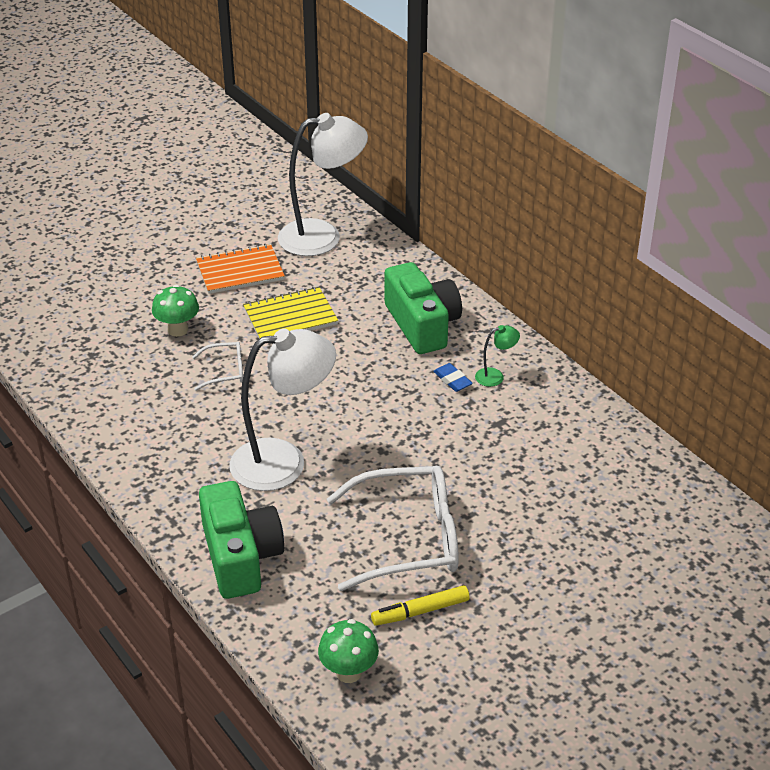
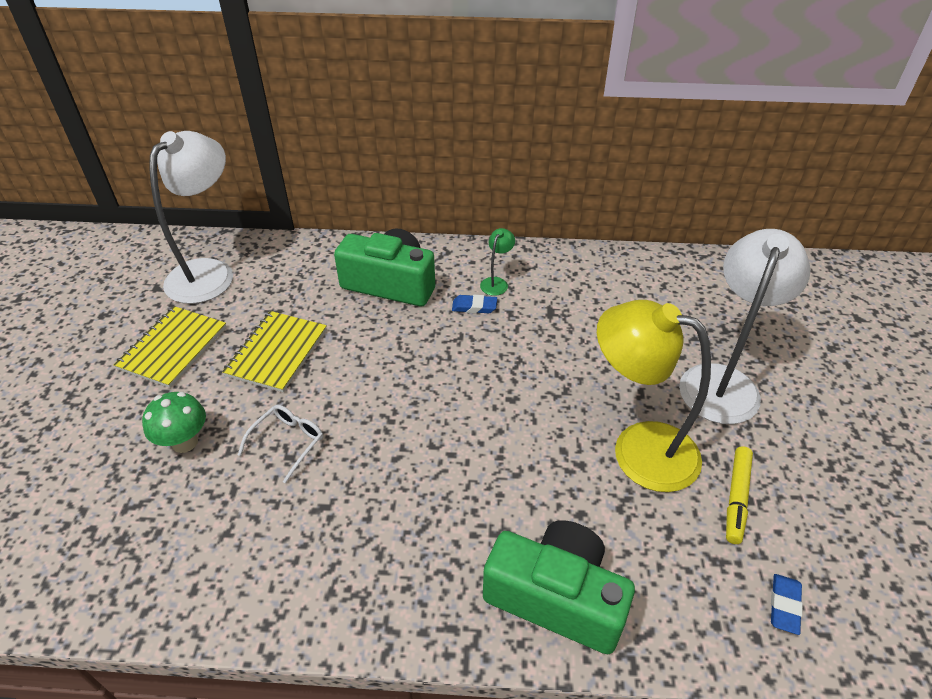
camera: 50 degrees left, 5 degrees up
orange notebook [196,244,285,294] -> yellow notebook [114,306,226,388]
white lamp [229,328,336,491] -> white lamp moved to [679,229,811,424]
green mushroom [318,619,379,683] -> blue eraser [771,574,803,635]
white glasses [327,466,459,591] -> yellow lamp [597,300,711,492]

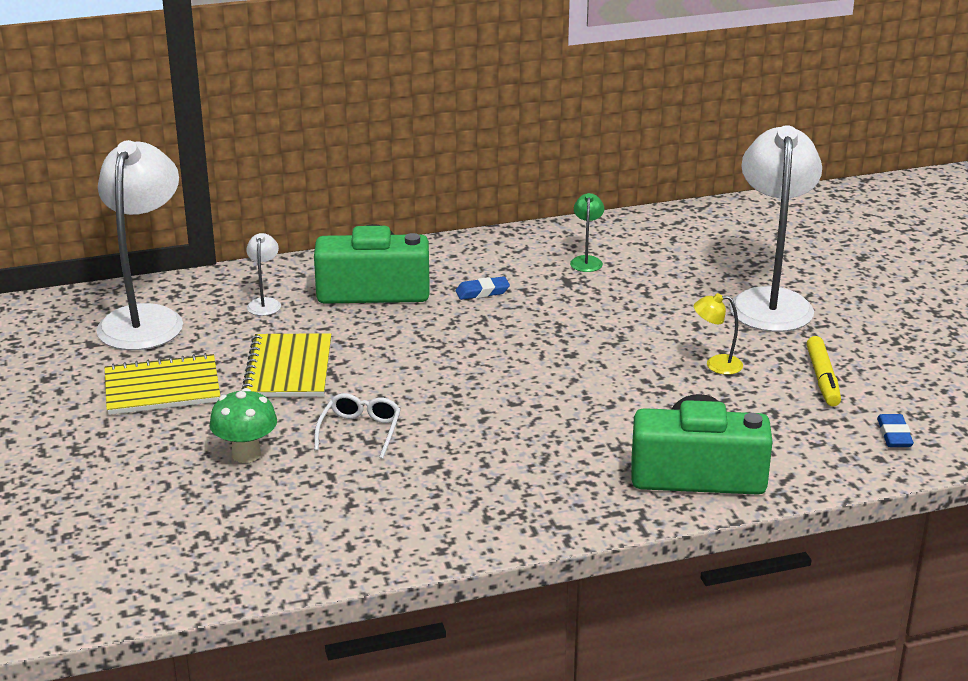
camera: 20 degrees left, 15 degrees down
yellow notebook [114,306,226,388] -> yellow notebook turned 75 degrees clockwise [105,353,220,415]
green lamp [480,228,515,296] -> green lamp moved to [570,193,604,272]
yellow lamp [597,300,711,492] -> yellow lamp [694,293,743,375], size x0.41
none -> white lamp [246,233,281,316]

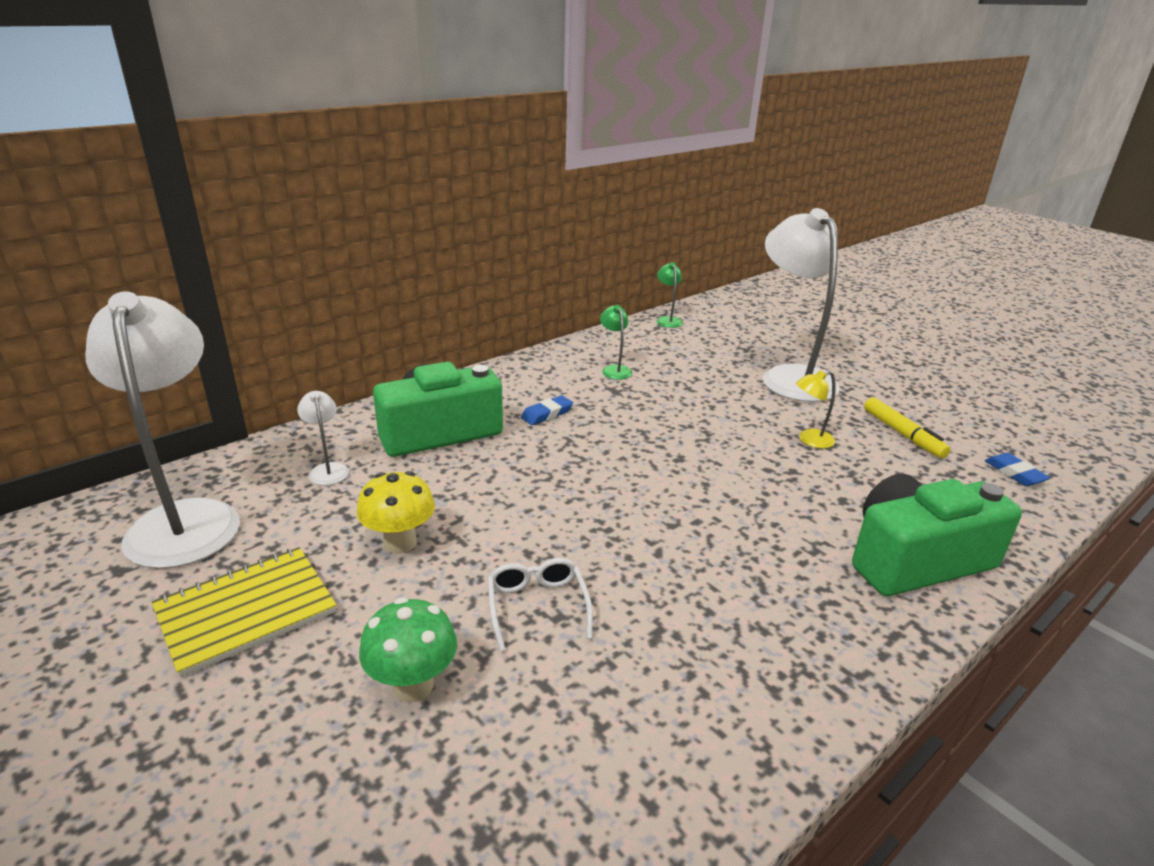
camera: 25 degrees left, 0 degrees up
yellow notebook [242,333,331,397] -> yellow mushroom [357,471,435,554]
none -> green lamp [657,262,683,328]

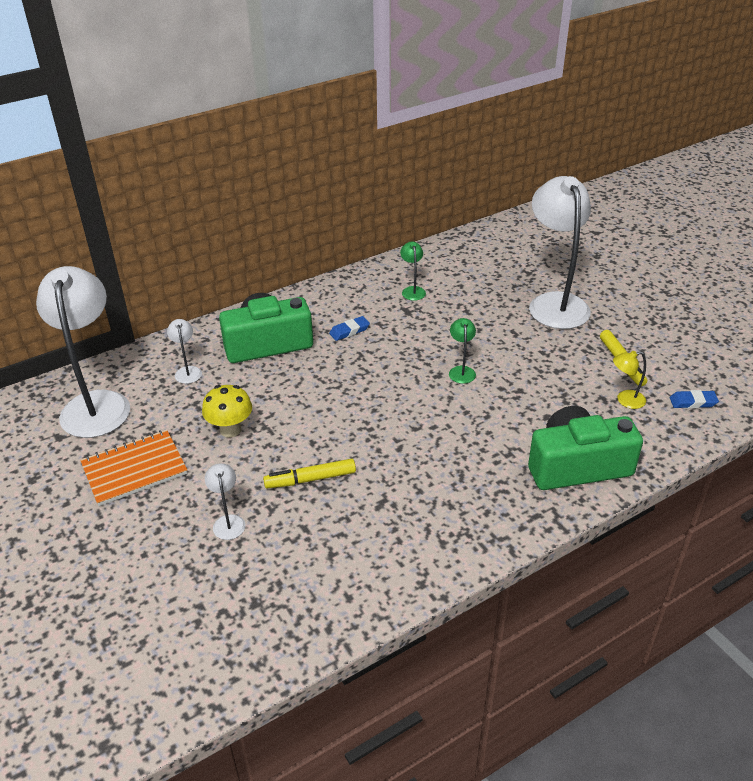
camera: 10 degrees right, 10 degrees up
yellow notebook [152,547,337,677] -> orange notebook [80,430,188,506]
green mushroom [359,597,457,702] -> white lamp [205,463,245,540]
white glasses [488,558,593,652] -> yellow marker [263,459,356,489]
green lamp [657,262,683,328] -> green lamp moved to [449,318,476,384]
yellow lamp [796,370,836,448] -> yellow lamp moved to [613,351,646,409]
blue eraser [985,453,1050,486] -> blue eraser turned 75 degrees counterclockwise [670,390,719,408]

